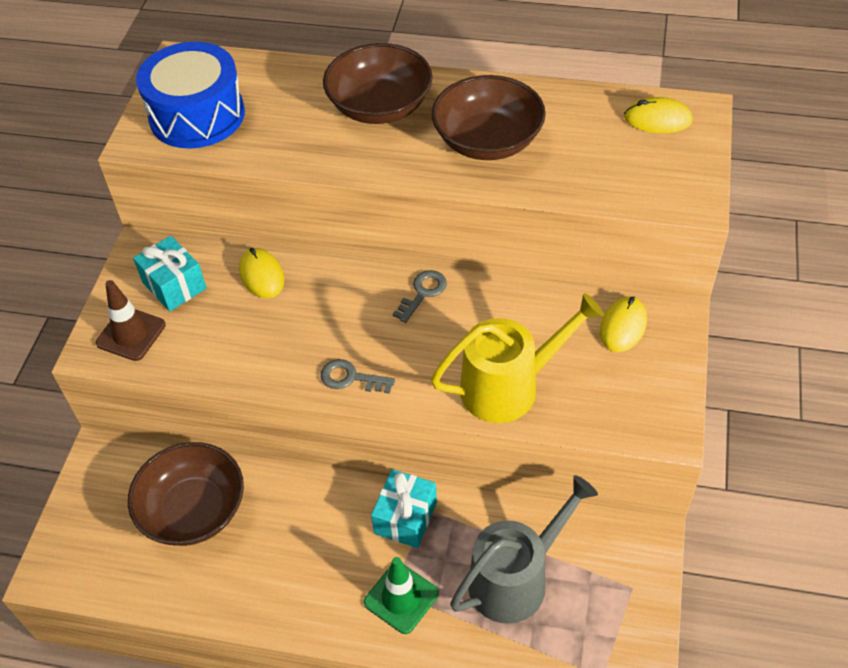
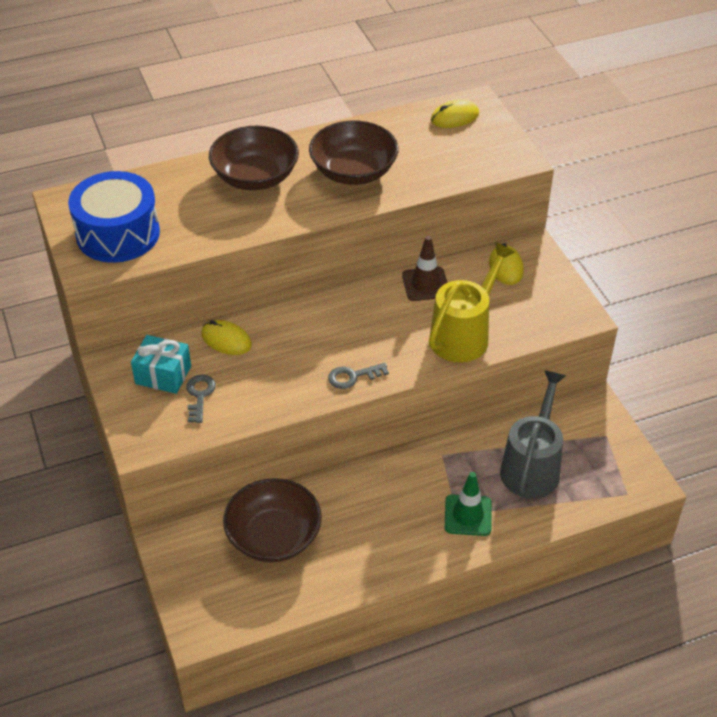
camera: 35 degrees left, 5 degrees down
brown traffic cone [96,280,166,361] -> brown traffic cone moved to [402,236,447,301]
turquoise gift [371,469,437,548] -> none
grey key [393,270,447,323] -> grey key moved to [186,375,216,423]

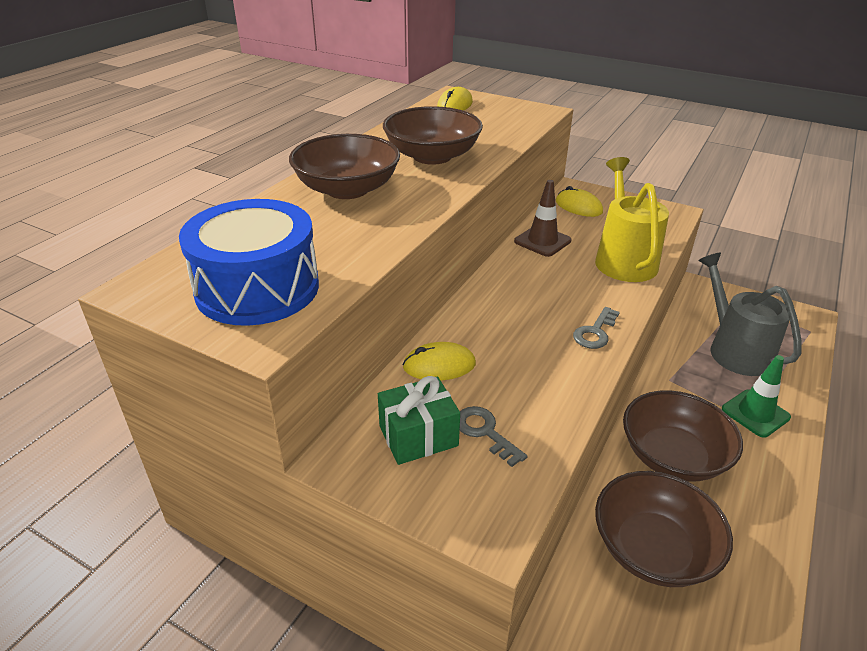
camera: 40 degrees left, 10 degrees down
turquoise gift [131,335,191,394] -> green gift [378,376,460,465]
none -> brown bowl [623,390,743,482]

